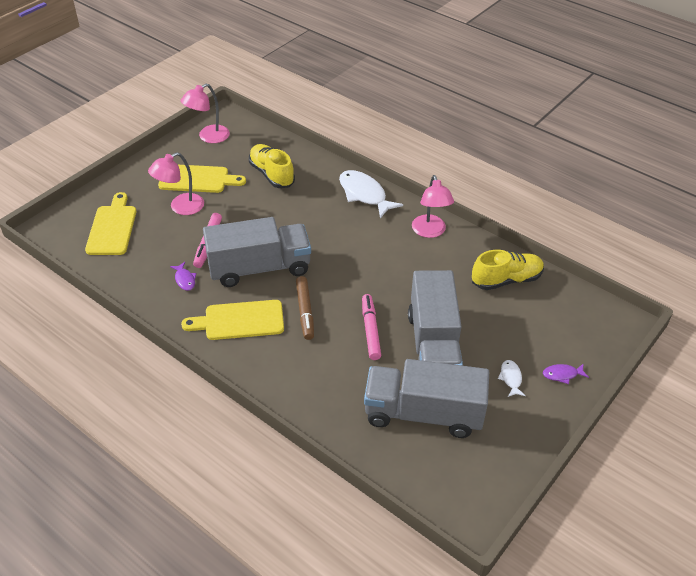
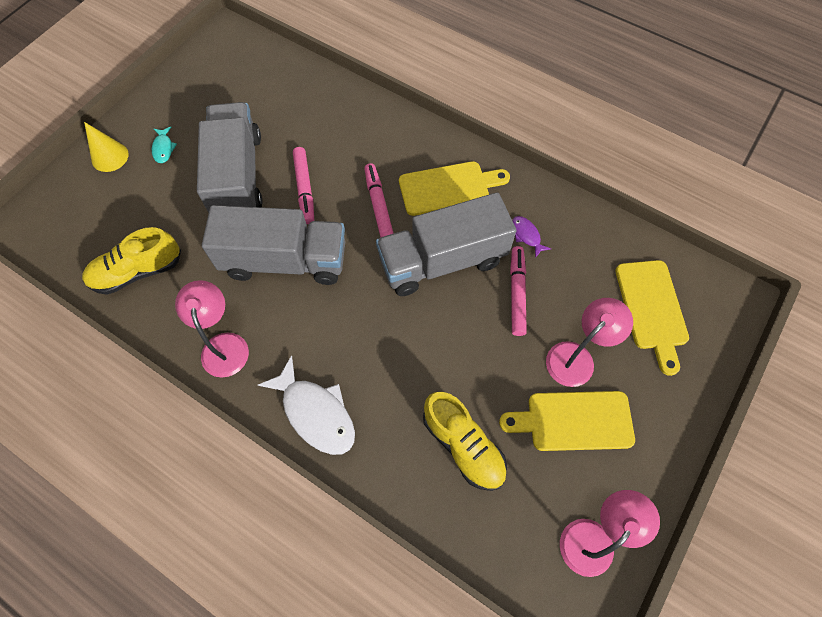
camera: 175 degrees right, 20 degrees up
brown marker [296,276,314,340] -> pink marker [364,163,394,238]
grey truck [364,359,489,438] -> grey truck moved to [202,205,345,285]
white fish [498,360,526,397] -> turquoise fish [152,127,177,163]
purple fish [543,364,589,384] -> yellow cone [84,122,129,172]

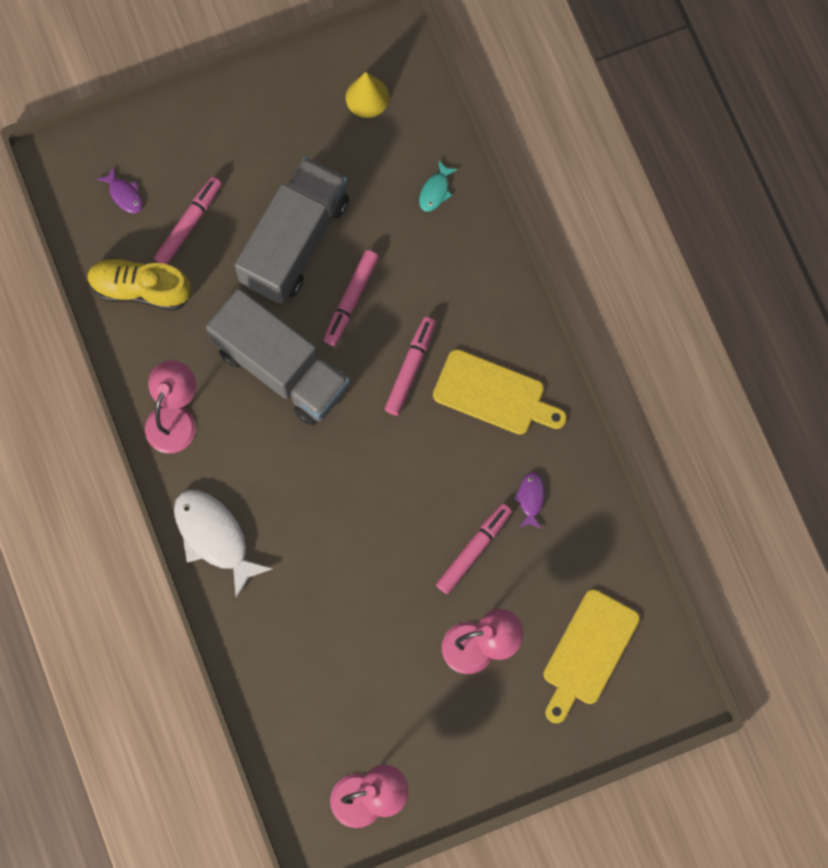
camera: 35 degrees right, 10 degrees up
yellow cone [84,122,129,172] -> yellow cone moved to [346,72,389,118]
turquoise fish [152,127,177,163] -> turquoise fish moved to [419,161,458,212]
white fish [258,355,355,455] -> white fish turned 150 degrees clockwise [174,490,273,598]
grey truck [376,192,517,296] -> none
yellow shoe [423,392,507,491] -> none
yellow cutting board [499,391,635,451] -> none
none -> purple fish [97,167,143,214]
none -> pink marker [154,177,222,265]

